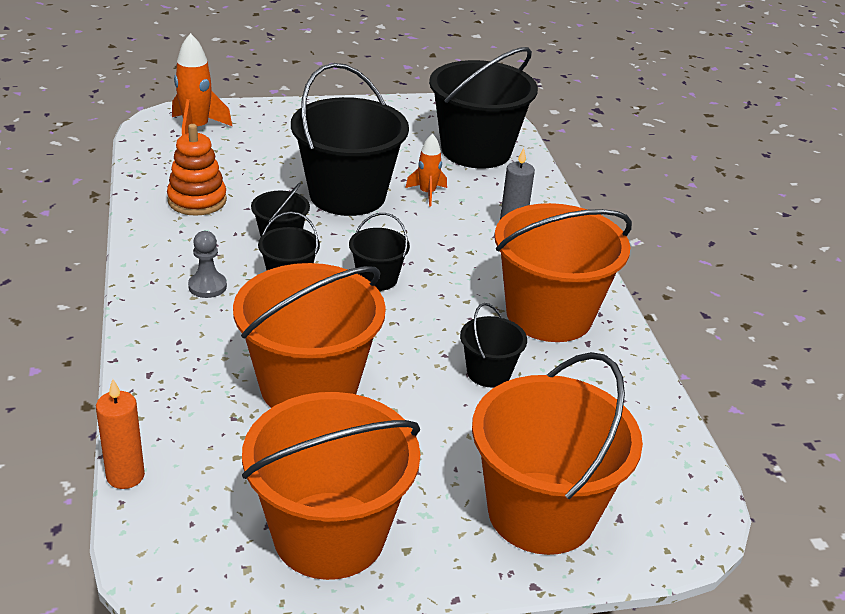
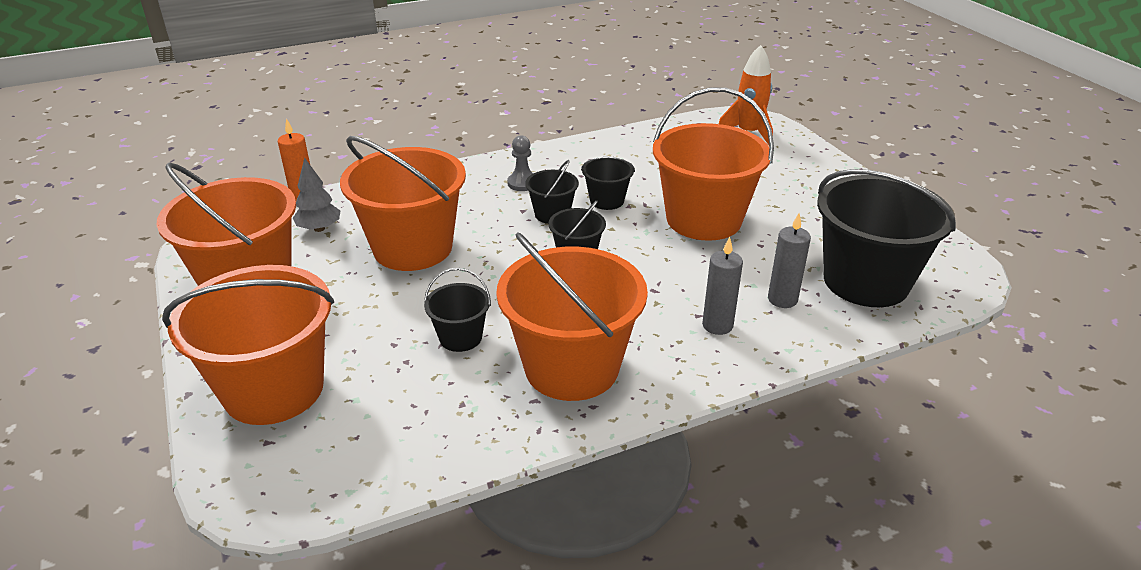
camera: 80 degrees right, 0 degrees up
orange stacking toy [167,124,227,216] -> none
black bucket [291,63,409,216] -> orange bucket [653,87,774,241]
orange rocket [405,133,447,206] -> none
none -> grey tree [293,157,340,232]
none -> grey candle [768,213,811,308]

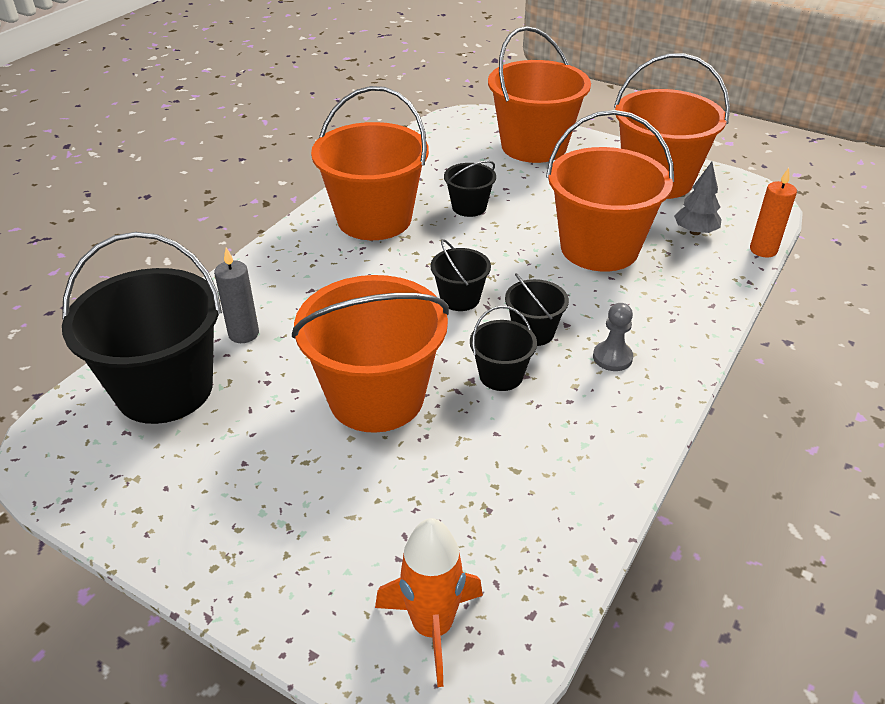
camera: 145 degrees right, 5 degrees up
grey candle [702,237,743,335] -> none

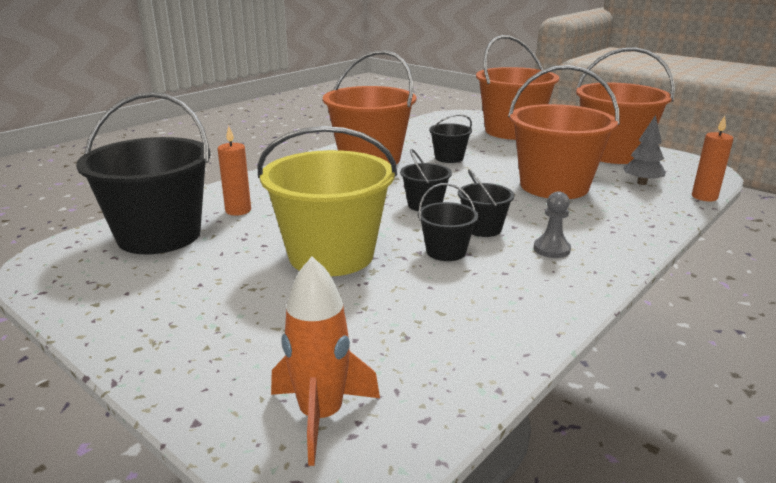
camera: 10 degrees right, 15 degrees down
grey candle [214,248,259,343] -> orange candle [218,125,251,216]
orange bucket [292,275,449,433] -> yellow bucket [258,126,397,276]

